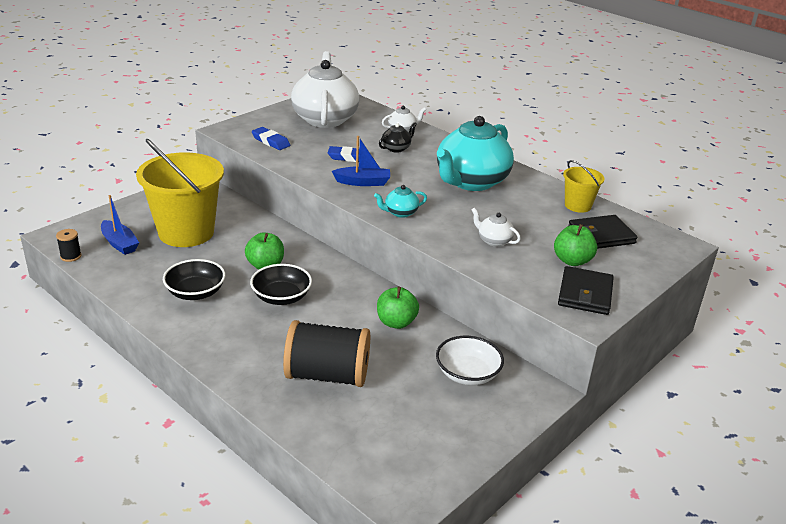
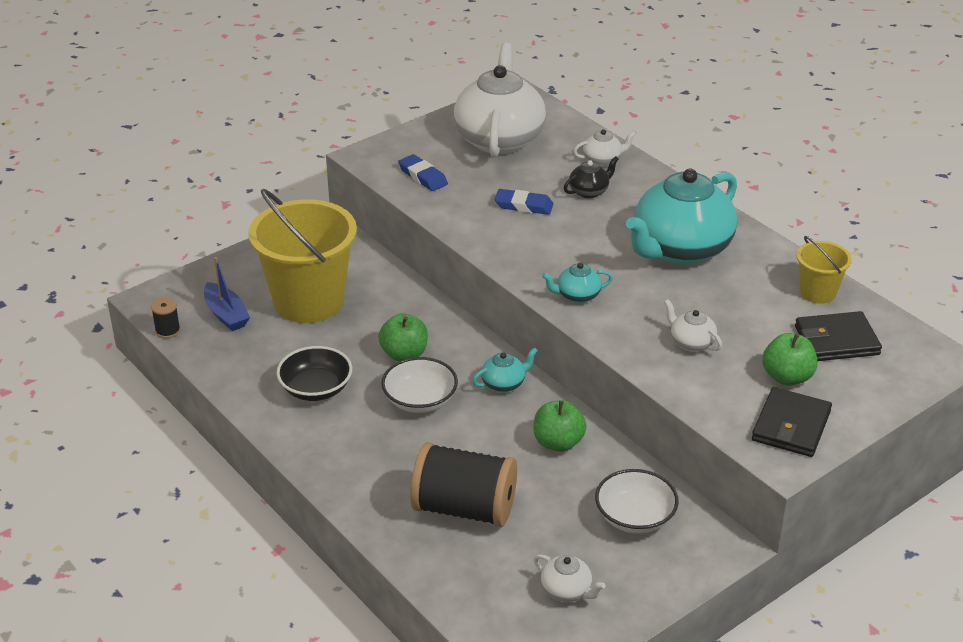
camera: 10 degrees right, 5 degrees up
black bowl [250,264,312,305] -> white bowl [381,357,458,413]
blue boat [332,136,390,186] -> none
none -> turquoise teapot [473,347,538,393]
none -> white teapot [534,554,606,602]

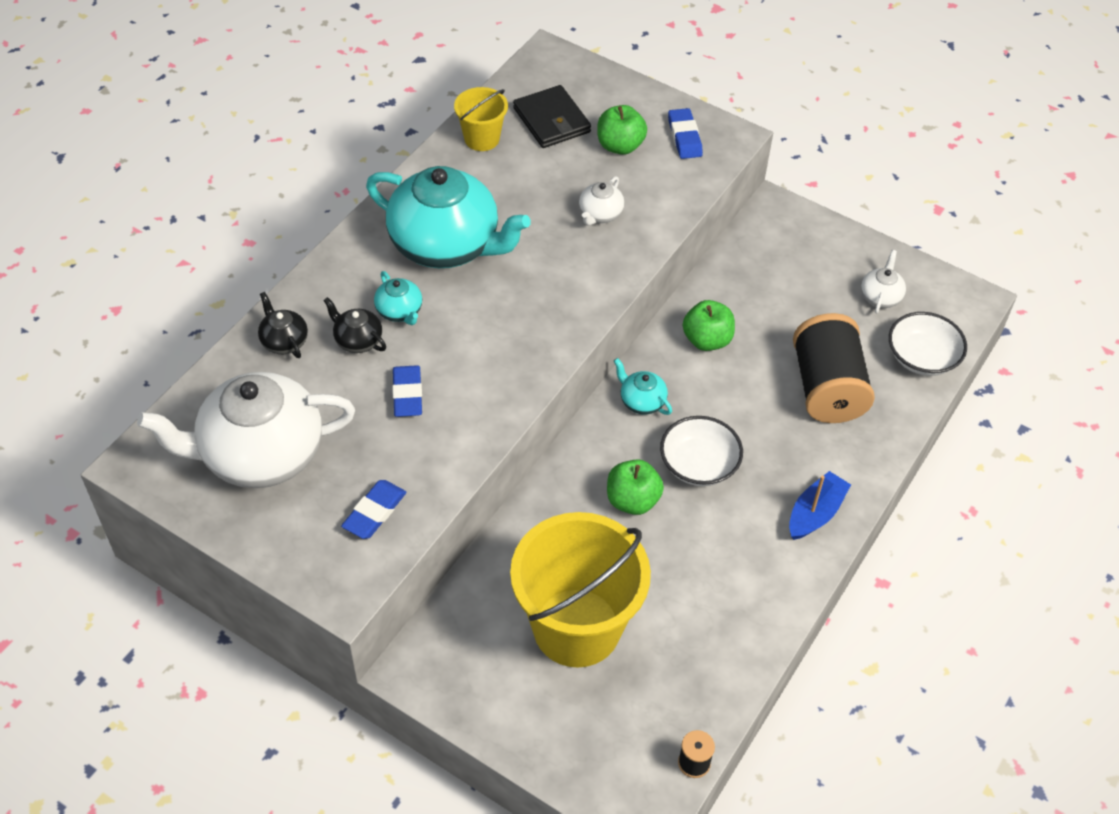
camera: 110 degrees left, 15 degrees up
blue boat [204,257,250,331] -> blue boat moved to [789,471,851,540]
black bowl [276,346,352,401] -> none
turquoise teapot [542,263,613,303] -> turquoise teapot moved to [374,271,422,325]
white teapot [573,129,636,167] -> black teapot [258,292,308,358]
white bowl [595,469,679,534] -> white bowl moved to [889,312,967,376]
black wallet [752,387,832,457] -> blue eraser [668,108,703,159]

